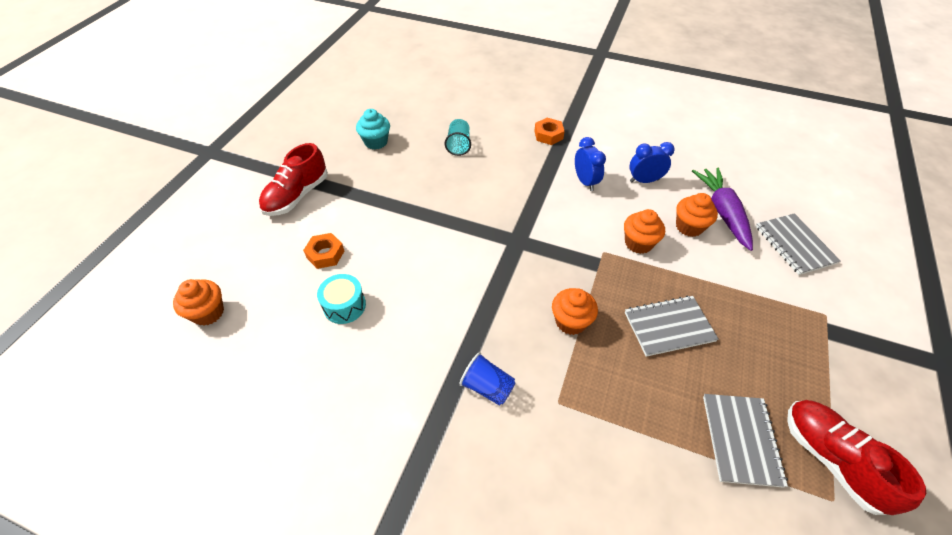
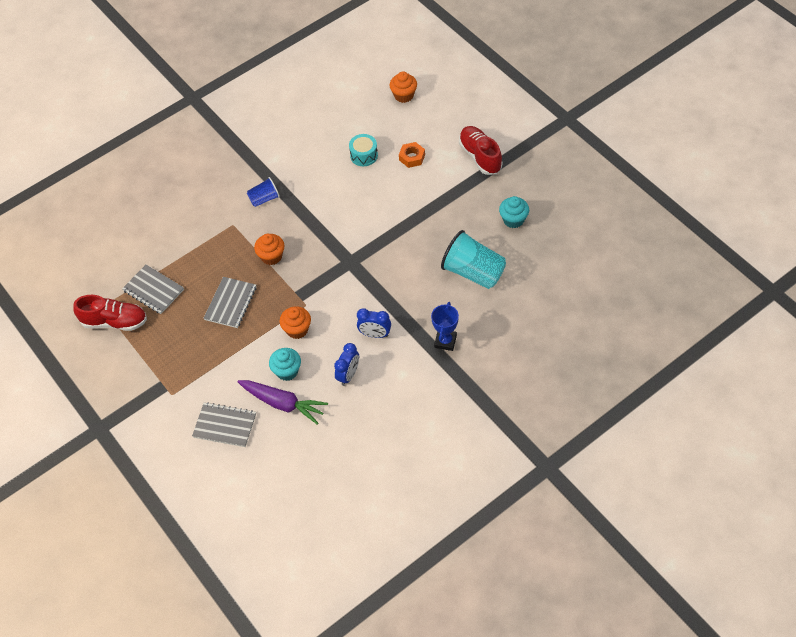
camera: 125 degrees right, 5 degrees up
turquoise cup [445,119,471,156] -> turquoise cup [441,230,506,289], size x1.85
orange nut [534,118,565,145] -> blue trophy [431,302,459,351]
orange cupcake [676,193,718,237] -> turquoise cupcake [269,348,301,381]

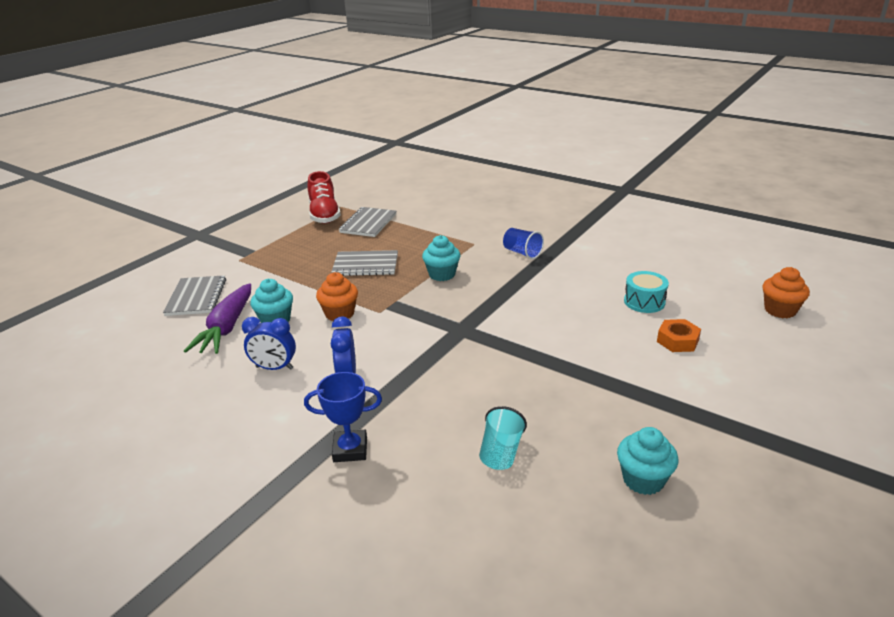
camera: 70 degrees right, 25 degrees down
orange cupcake [254,234,285,265] -> turquoise cupcake [422,235,460,281]
turquoise cup [441,230,506,289] -> turquoise cup [479,406,527,470], size x0.54
red shoe [459,126,503,175] -> none

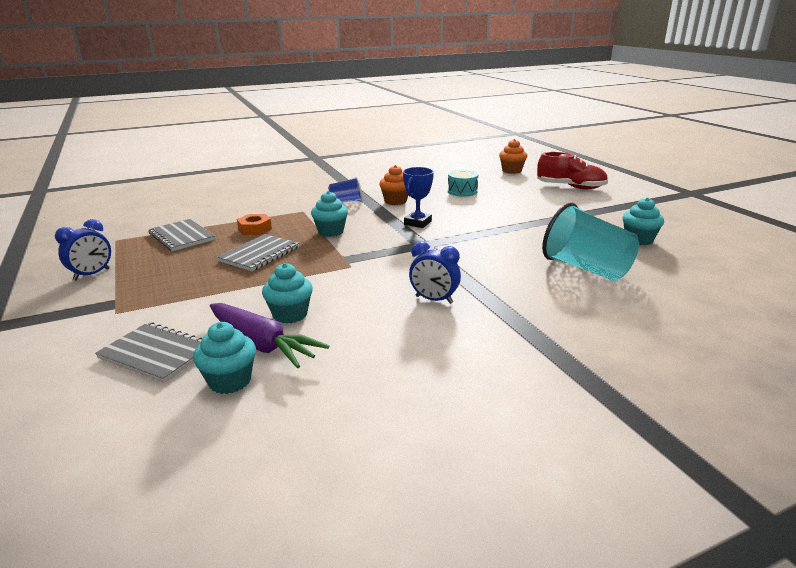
camera: 60 degrees left, 5 degrees down
blue clock [242,317,296,370] -> blue clock moved to [55,219,111,280]
blue trophy [304,372,382,462] -> blue trophy moved to [403,167,434,228]
red shoe [307,171,341,224] -> red shoe moved to [537,152,608,189]
orange cupcake [316,272,358,321] -> orange cupcake moved to [379,165,408,205]
turquoise cup [479,406,527,470] -> turquoise cup [542,203,639,281], size x1.85
orange nut [657,319,701,352] -> orange nut moved to [237,214,272,235]
none -> turquoise cupcake [193,322,256,394]

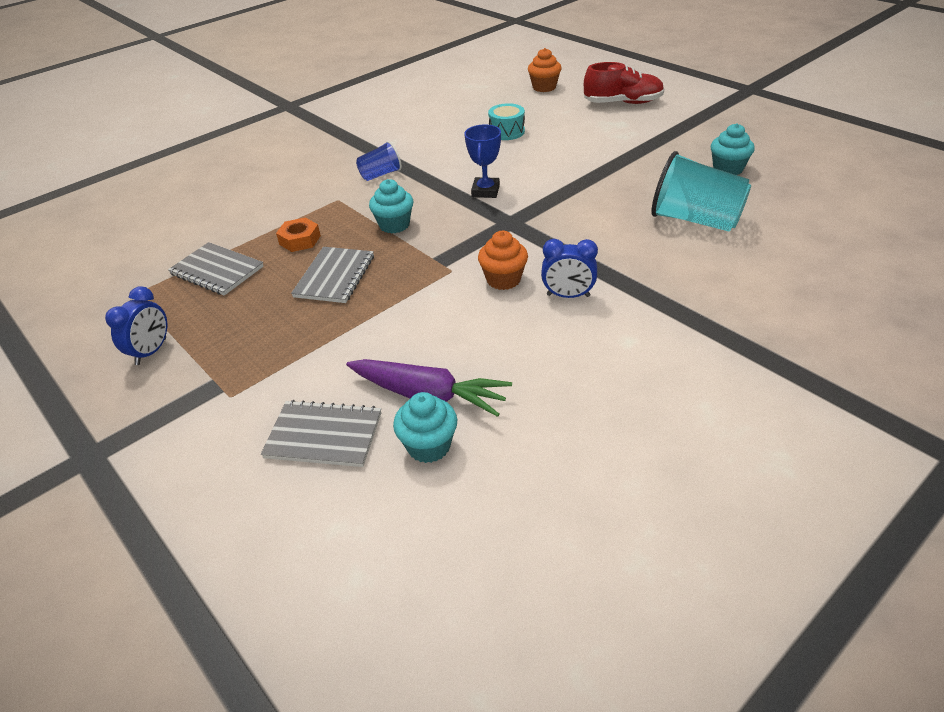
camera: 15 degrees left, 15 degrees up
turquoise cupcake [262,263,313,324] -> none
orange cupcake [379,165,408,205] -> orange cupcake moved to [478,231,528,290]

